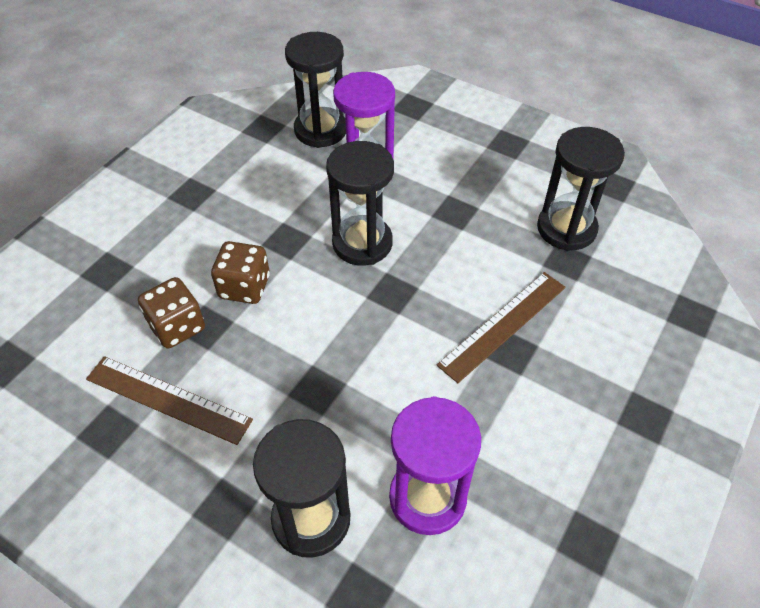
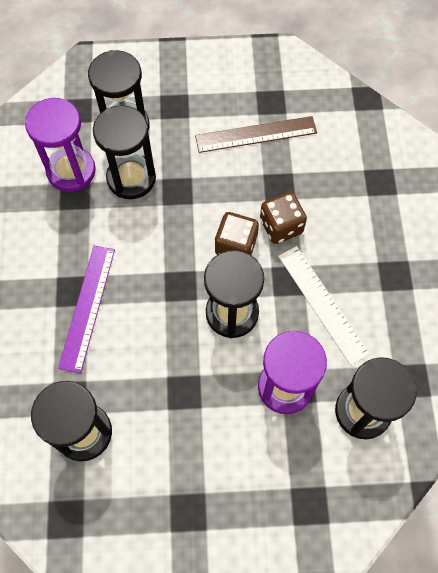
camera: 145 degrees right, 15 degrees up
brown dice [138,277,205,348] -> brown dice moved to [215,212,259,255]
brown ruler [437,272,566,383] -> purple ruler [58,246,115,373]
none -> black hourglass [93,105,156,199]
none -> white ruler [278,246,370,365]

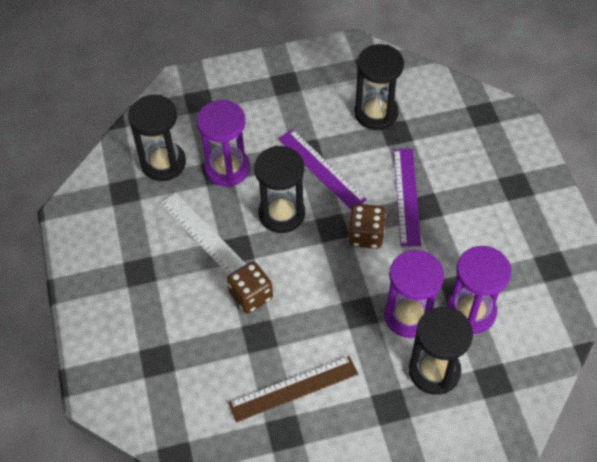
camera: 170 degrees right, 10 degrees down
black hourglass [93,105,156,199] -> purple hourglass [384,250,444,338]
brown dice [215,212,259,255] -> brown dice moved to [348,204,386,249]
none -> purple ruler [278,129,367,209]

